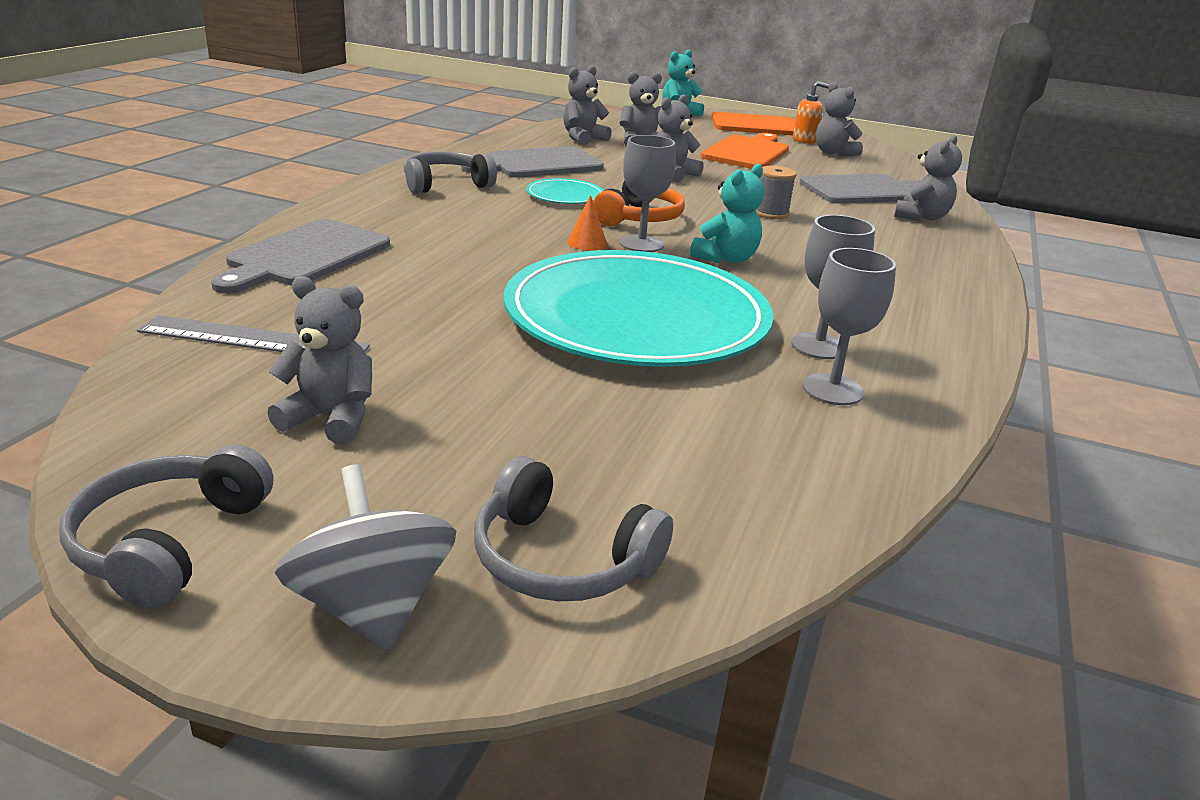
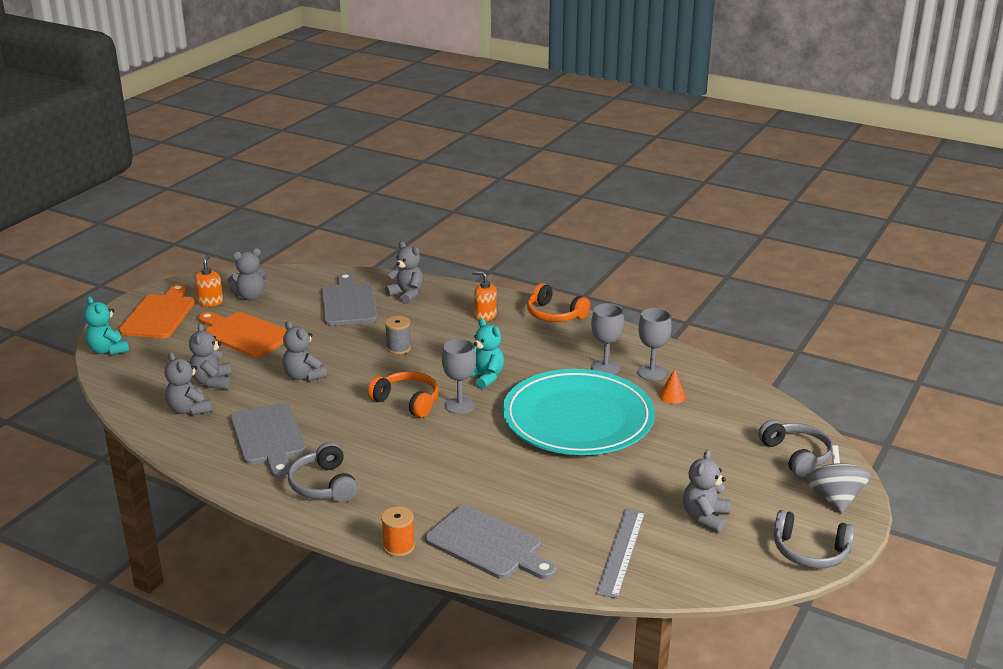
camera: 80 degrees left, 0 degrees up
grey spinning top [275,464,456,652] -> grey spinning top turned 105 degrees clockwise [805,445,871,513]
grey headphones [474,456,673,601] -> grey headphones turned 60 degrees counterclockwise [758,420,833,477]
turquoise plate [526,178,604,204] -> none
orange cone [567,195,607,251] -> orange cone moved to [659,369,686,404]
none -> orange spool [381,506,415,557]
none -> orange soap dispenser [472,271,497,322]
none -> orange headphones [527,283,590,322]

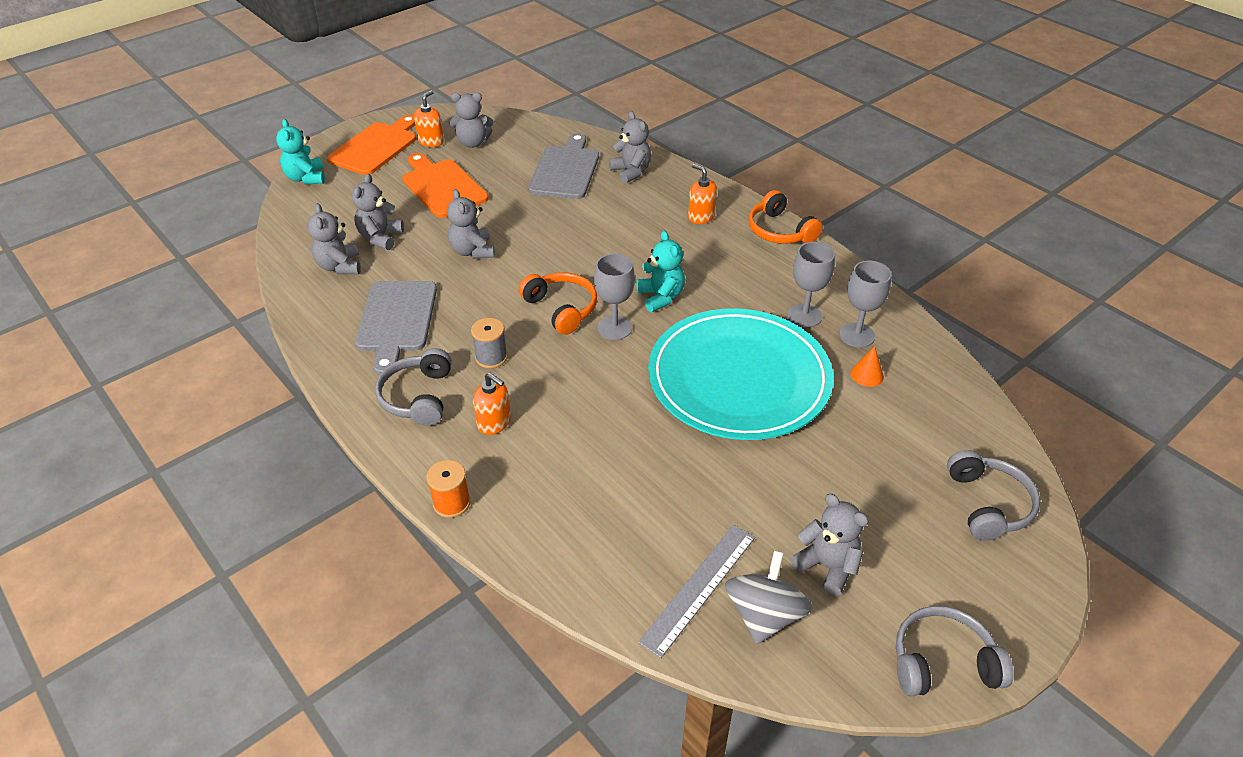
camera: 20 degrees right, 15 degrees up
grey spool [385,316,411,354] -> grey spool moved to [471,318,508,368]
grey cutting board [425,505,556,579] -> none
grey teddy bear [683,450,730,533] -> grey teddy bear turned 90 degrees clockwise [791,494,869,596]
grey headphones [774,510,855,568] -> grey headphones turned 135 degrees clockwise [896,606,1014,696]
grey spinning top [805,445,871,513] -> grey spinning top moved to [725,550,813,644]
none -> orange soap dispenser [473,373,511,435]

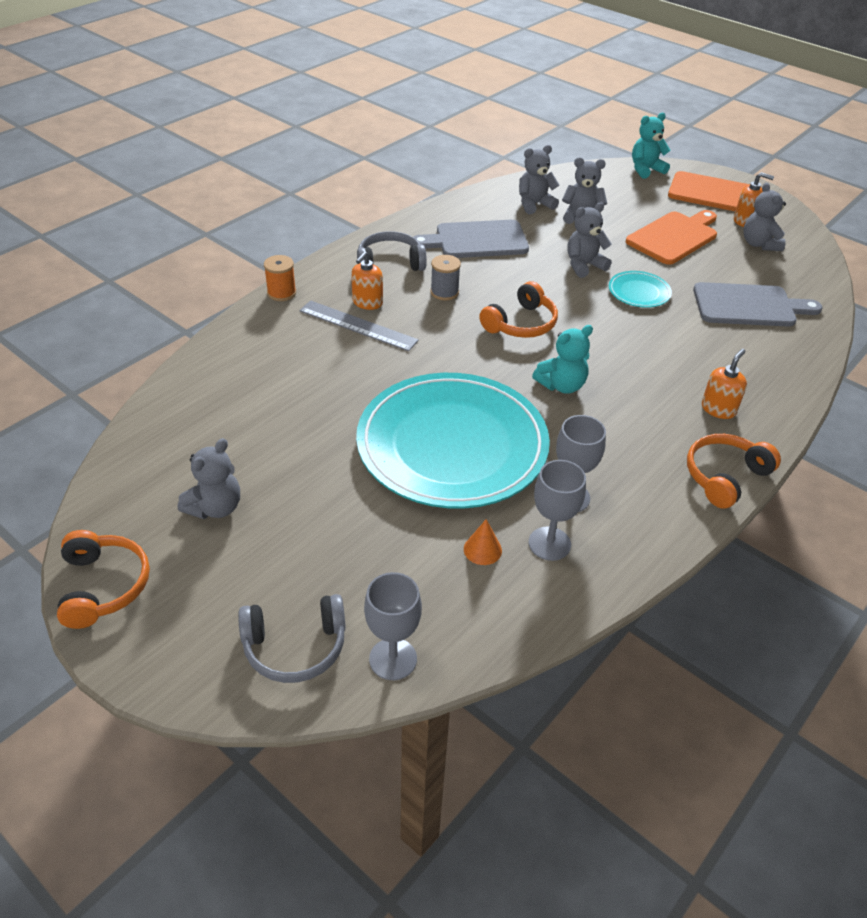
camera: 80 degrees right, 0 degrees up
grey goblet [594,253,635,340] -> grey goblet moved to [364,572,422,680]
grey teddy bear [609,111,651,184] -> none
grey ruler [638,525,755,658] -> grey ruler moved to [299,300,419,351]
grey spinning top [725,550,813,644] -> none
grey headphones [896,606,1014,696] -> orange headphones [57,530,150,629]
none -> turquoise plate [609,271,672,308]

